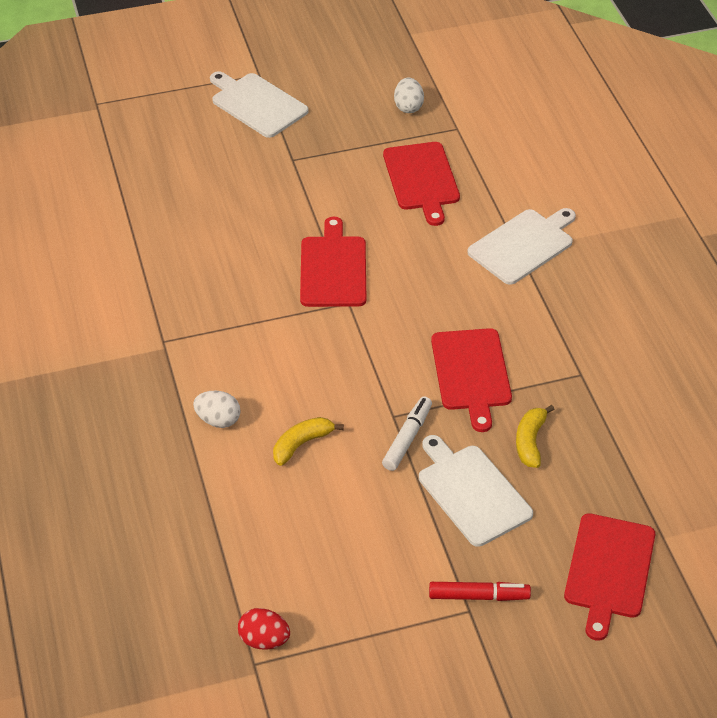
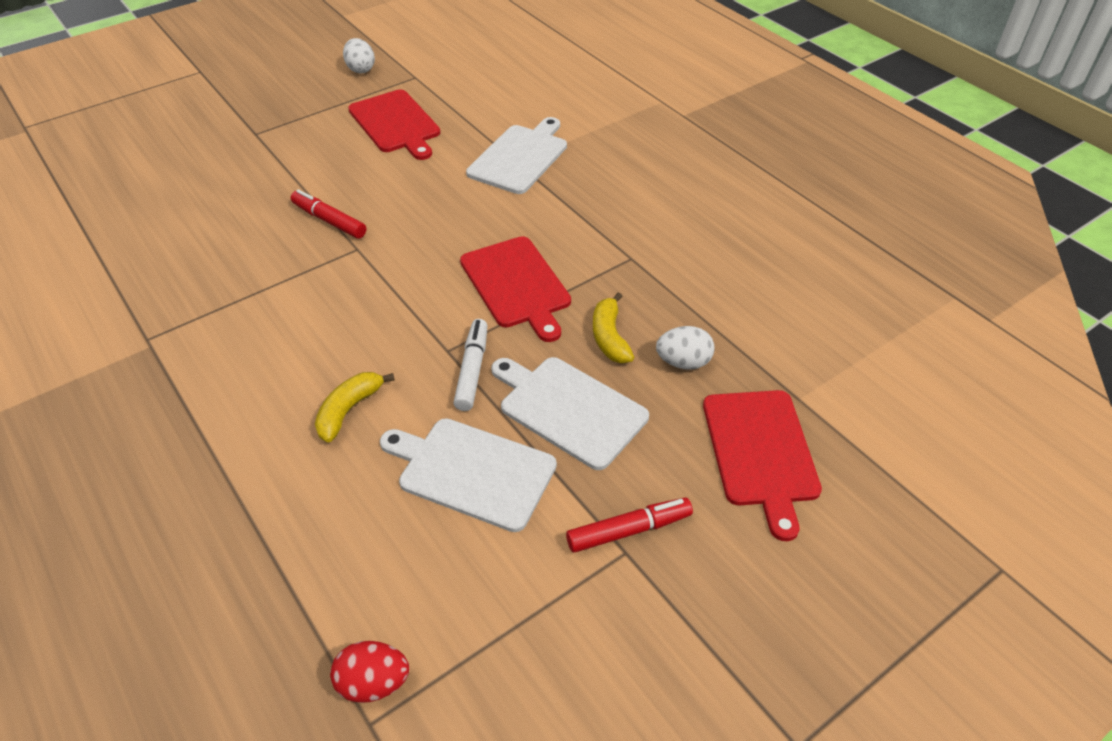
camera: 20 degrees left, 0 degrees up
white egg [193,391,241,428] -> white egg moved to [656,326,715,370]
white cutting board [210,71,309,138] -> white cutting board moved to [380,418,557,532]
red cutting board [300,217,366,307] -> red marker [291,189,366,238]

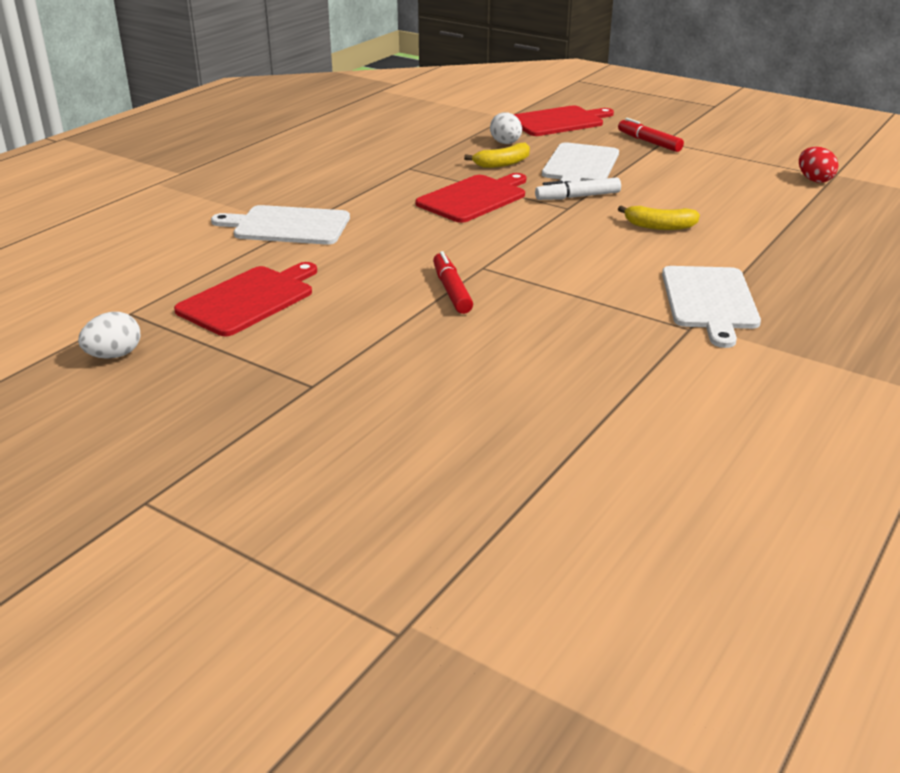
camera: 110 degrees left, 15 degrees down
red marker [291,189,366,238] -> red marker turned 150 degrees clockwise [433,251,473,314]
white cutting board [380,418,557,532] -> white cutting board moved to [662,266,761,348]

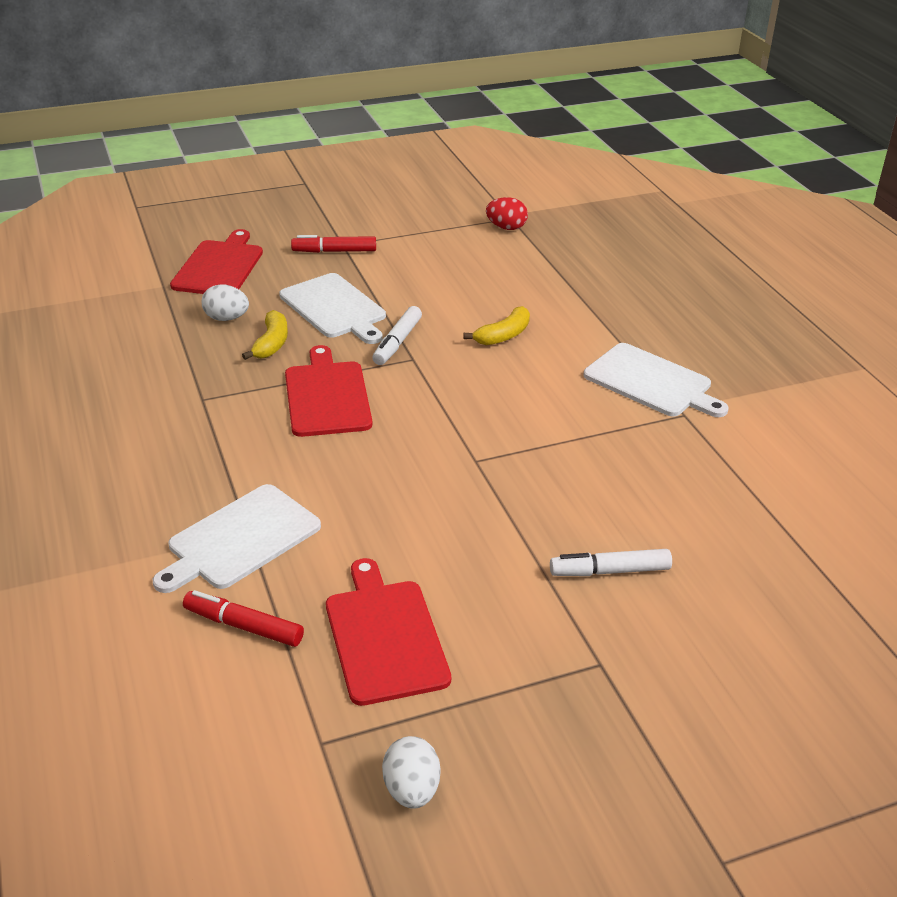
camera: 55 degrees left, 5 degrees up
red marker [433,251,473,314] -> red marker moved to [183,590,304,647]
none -> white marker [550,549,672,576]

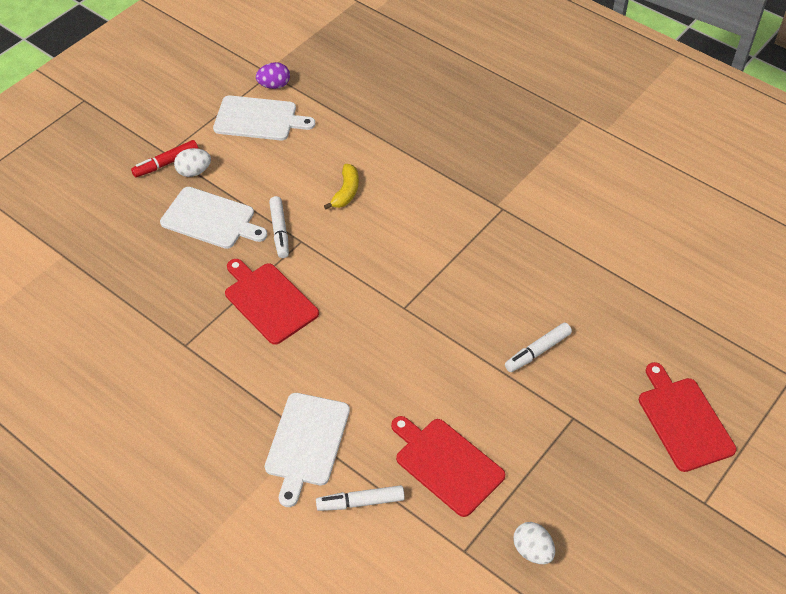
camera: 30 degrees left, 15 degrees up
red cutting board [170,229,263,294] -> red cutting board moved to [639,362,737,472]
red marker [183,590,304,647] -> white marker [316,485,405,511]
white egg [202,284,249,321] -> white egg moved to [174,148,211,177]
yellow banana [242,310,288,360] -> none
red egg [486,197,528,230] -> purple egg [256,62,290,89]
white cutting board [584,343,729,417] -> white cutting board moved to [213,95,315,140]

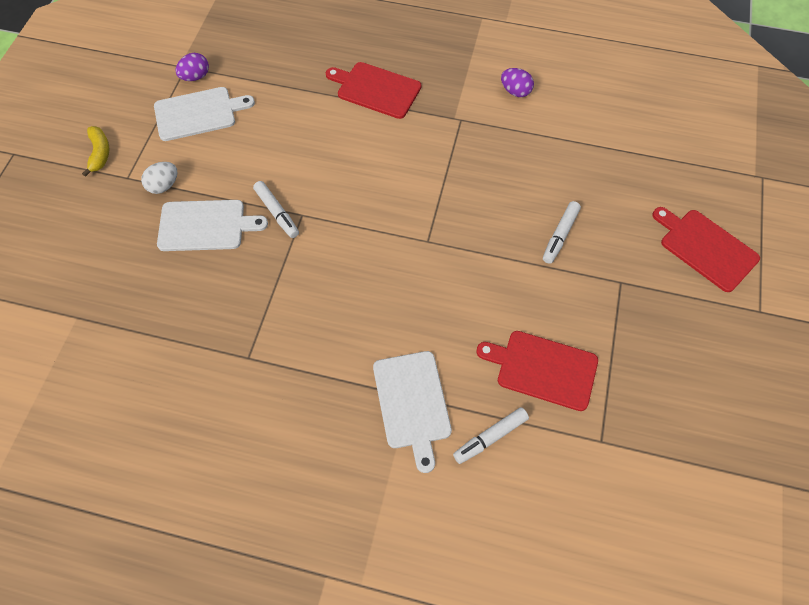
camera: 25 degrees left, 10 degrees up
red marker [131,140,198,178] -> none
red cutting board [225,259,319,345] -> red cutting board moved to [326,62,421,119]
yellow banana [324,164,359,209] -> yellow banana moved to [82,126,110,177]
white egg [513,522,555,564] -> none
none -> purple egg [501,68,534,97]

